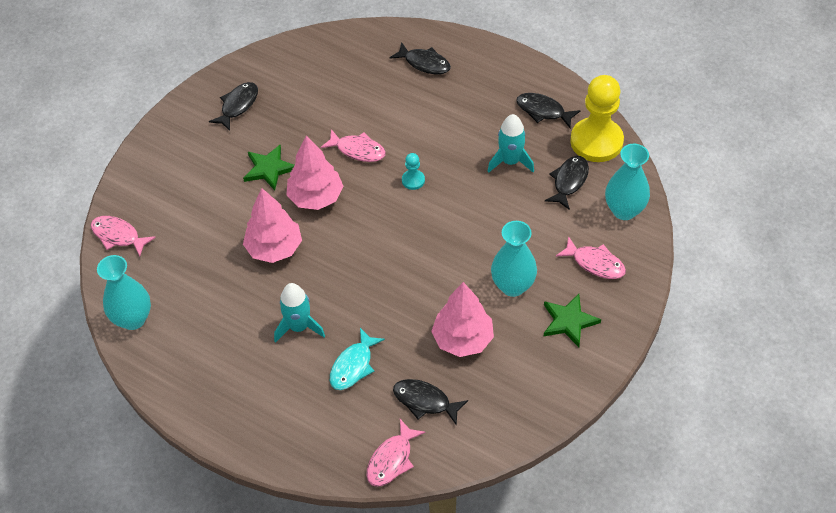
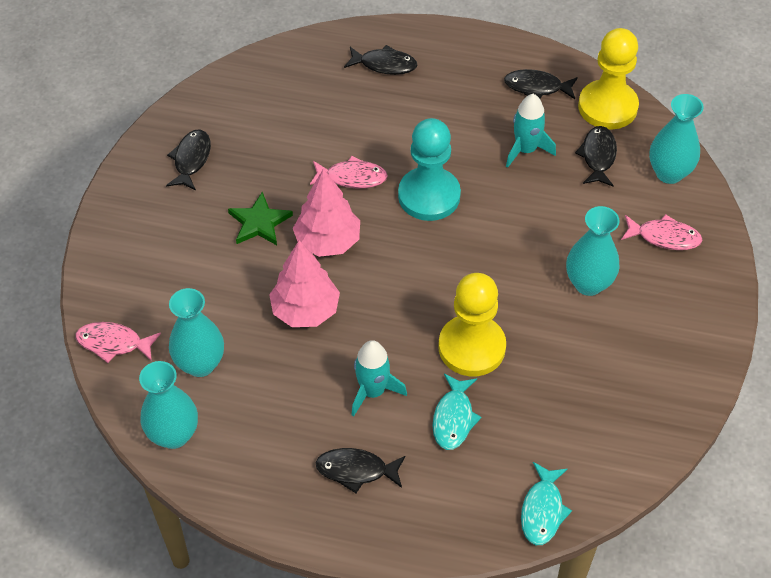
camera: 20 degrees left, 0 degrees up
pink fish [366,419,426,487] -> turquoise fish [521,462,572,545]
black fish [393,379,468,426] -> black fish moved to [316,448,405,493]
turquoise pawn [402,153,425,190] -> turquoise pawn [398,118,461,221], size x2.31
pink tree [431,282,494,357] -> none
green star [544,294,601,347] -> none
none -> turquoise vase [169,288,224,377]
none -> yellow pawn [439,273,506,376]

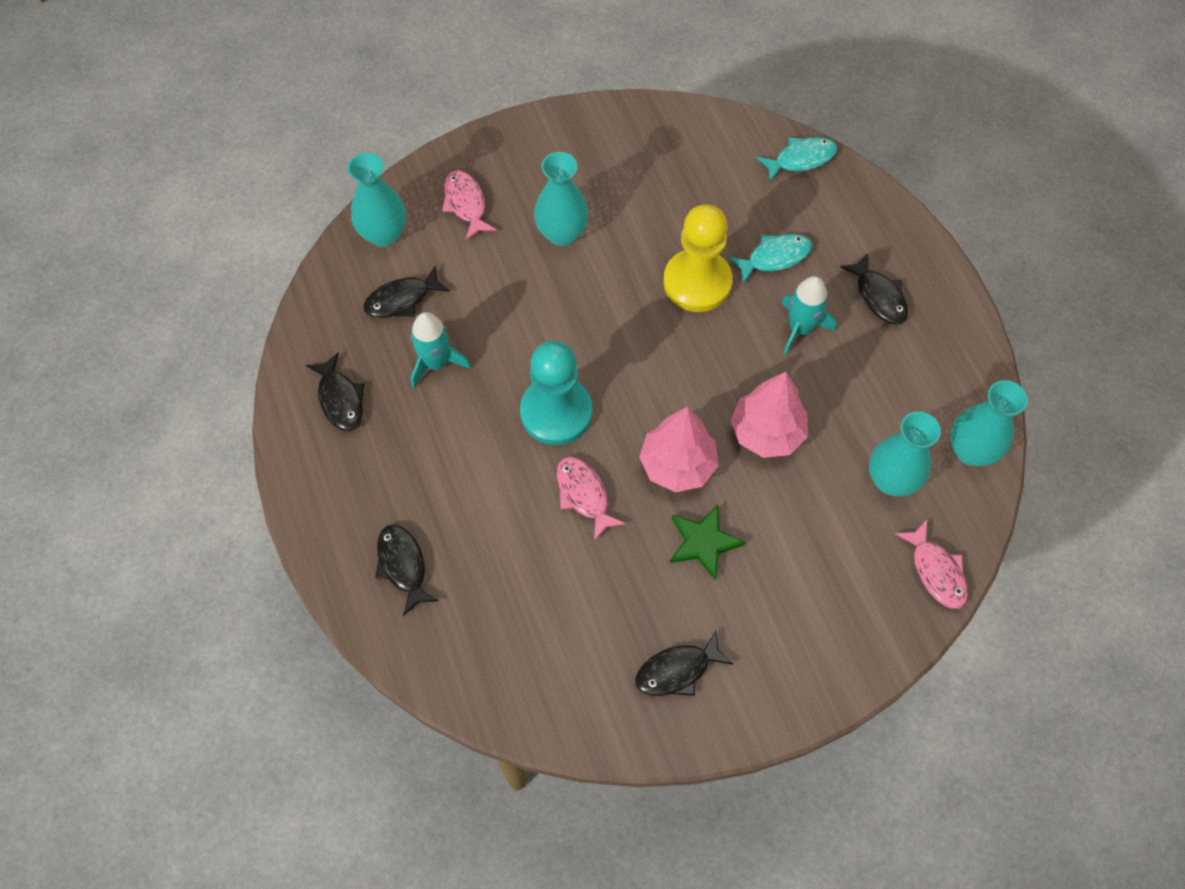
camera: 125 degrees left, 10 degrees up
yellow pawn [578,28,639,129] -> none

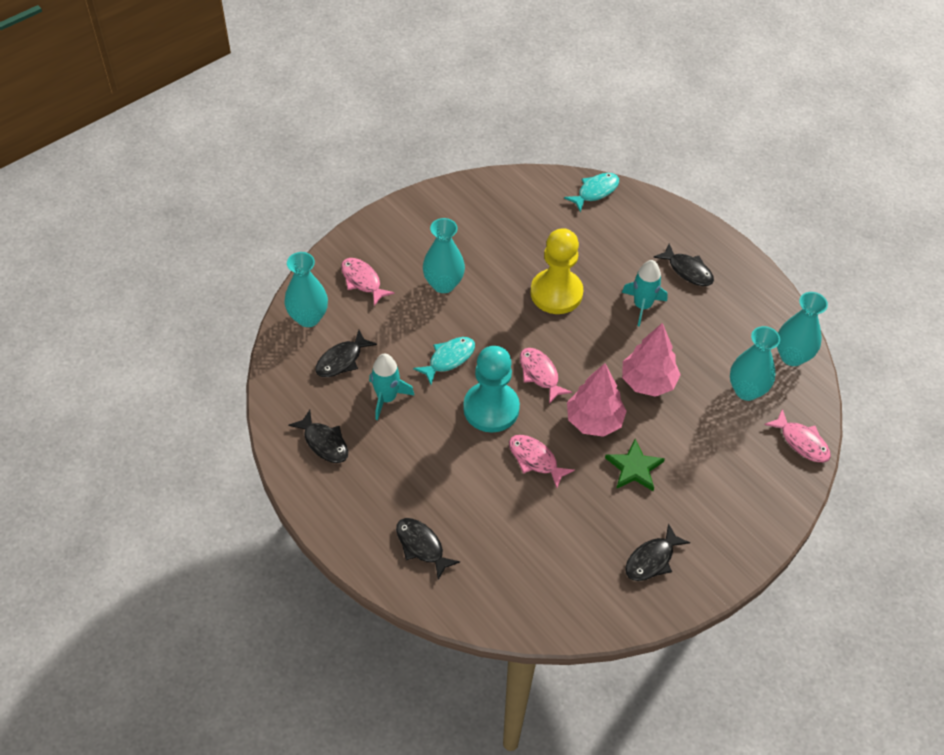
camera: 20 degrees left, 10 degrees down
turquoise fish [728,234,812,284] -> turquoise fish moved to [413,337,475,385]
none -> pink fish [520,348,572,404]

